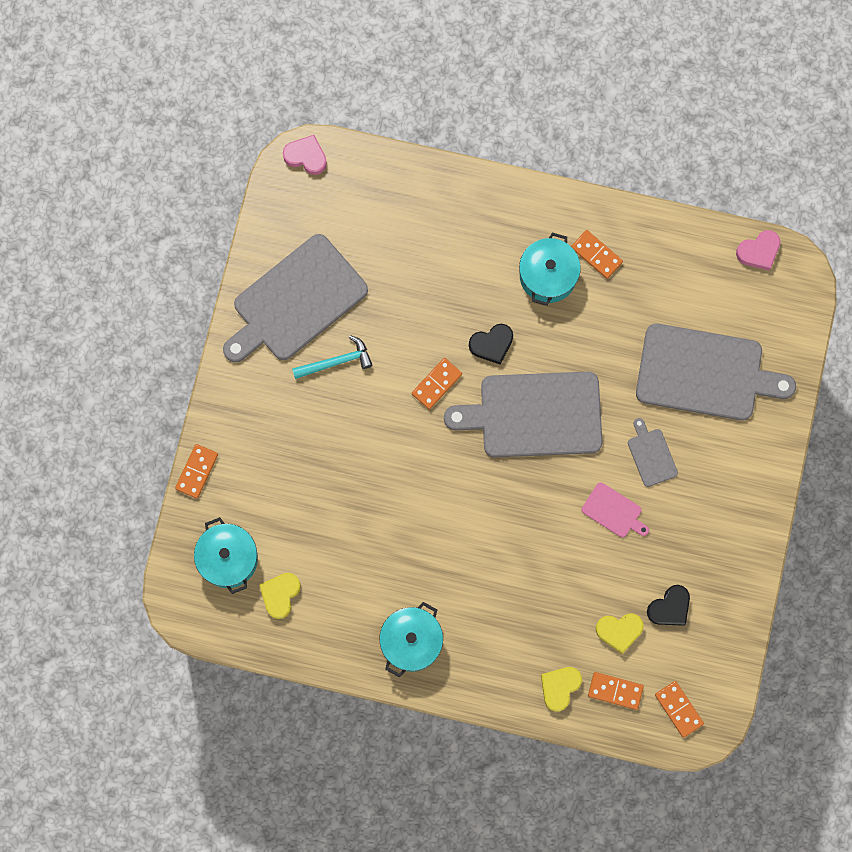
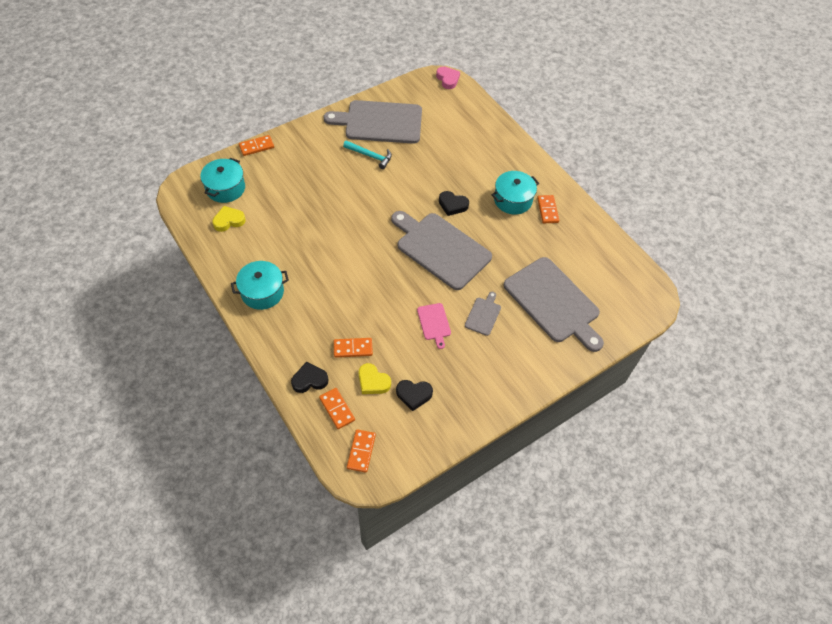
camera: 40 degrees right, 20 degrees down
orange domino [412,358,462,409] -> orange domino moved to [334,338,373,358]
yellow heart [541,667,582,712] -> black heart [291,362,328,393]
pink heart [736,230,780,271] -> none

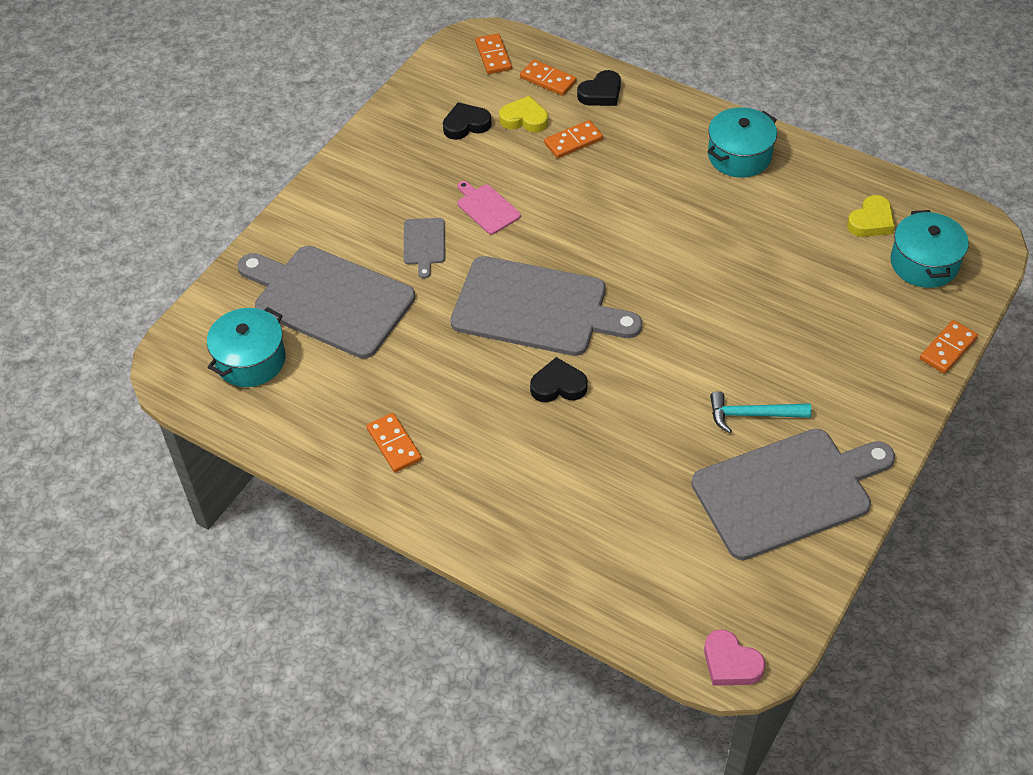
camera: 160 degrees right, 5 degrees down
turquoise pot [492,171,539,215] -> turquoise pot moved to [207,307,286,387]

